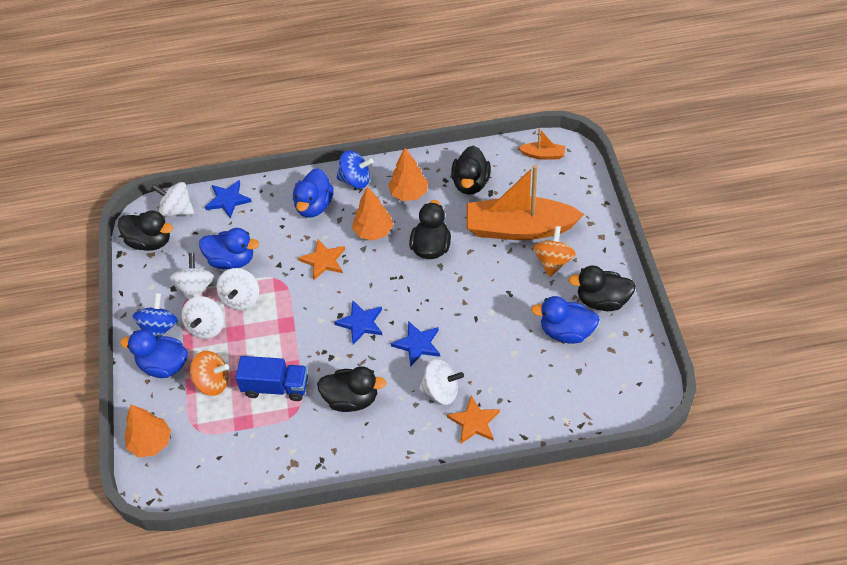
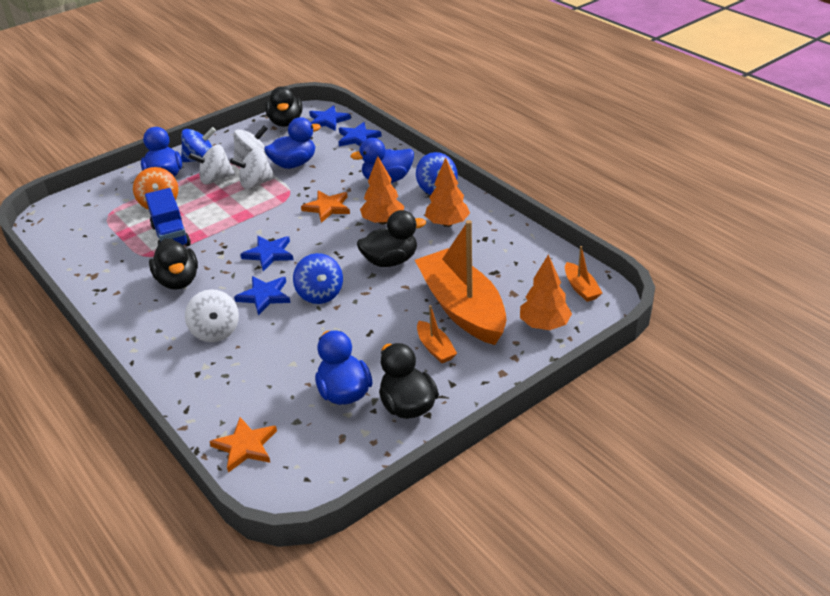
camera: 60 degrees right, 15 degrees down
orange tree [125,404,171,457] -> orange tree moved to [520,255,572,330]
white spinning top [151,182,194,217] -> blue star [309,105,351,131]
blue duck [199,228,259,269] -> blue duck turned 105 degrees counterclockwise [264,117,321,169]
orange star [447,396,500,444] -> orange star moved to [209,417,277,473]
black duck [451,146,491,195] -> none
orange spinning top [533,226,576,277] -> orange boat [417,305,457,363]
none -> blue spinning top [293,253,343,304]

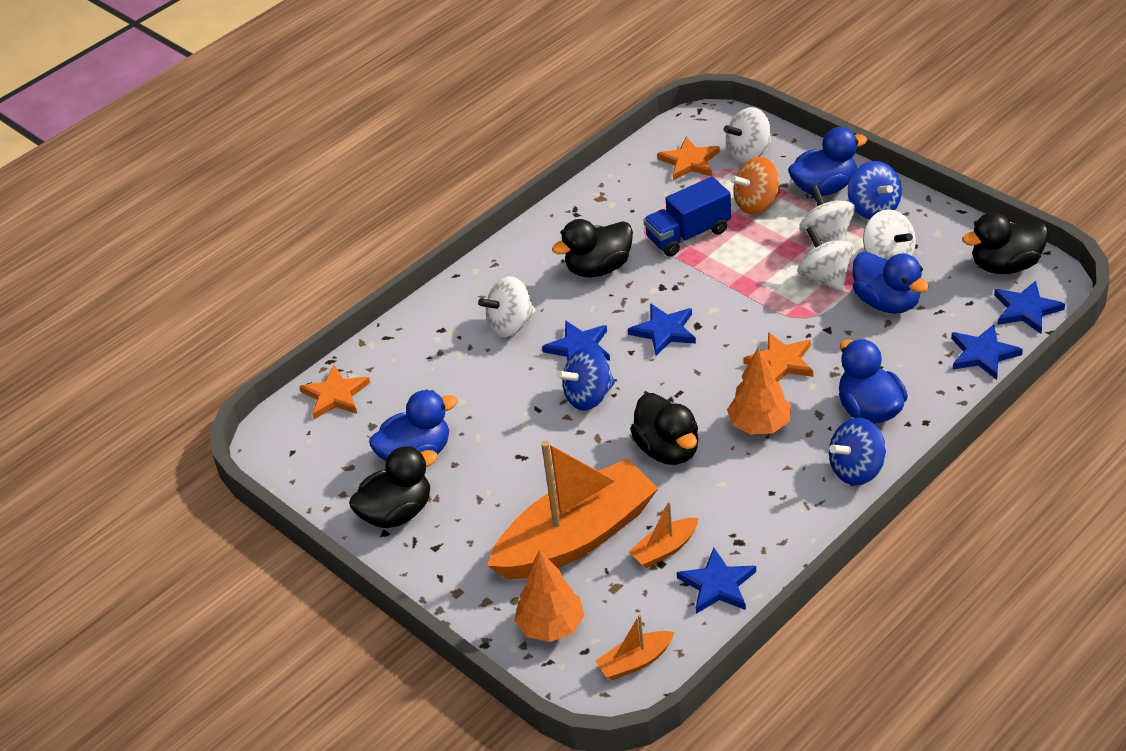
camera: 85 degrees right, 5 degrees up
orange boat [417,305,457,363] -> orange boat moved to [628,501,699,568]
orange tree [425,157,470,227] -> none
none -> orange star [657,137,720,181]
none -> blue star [677,548,756,614]
none -> white spinning top [724,107,771,163]

